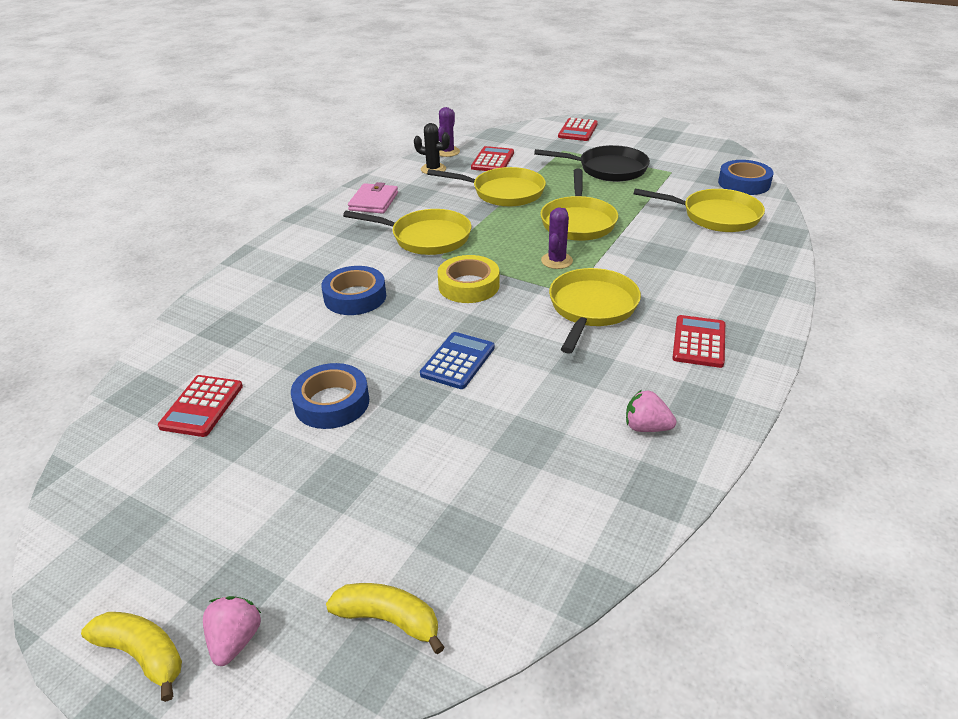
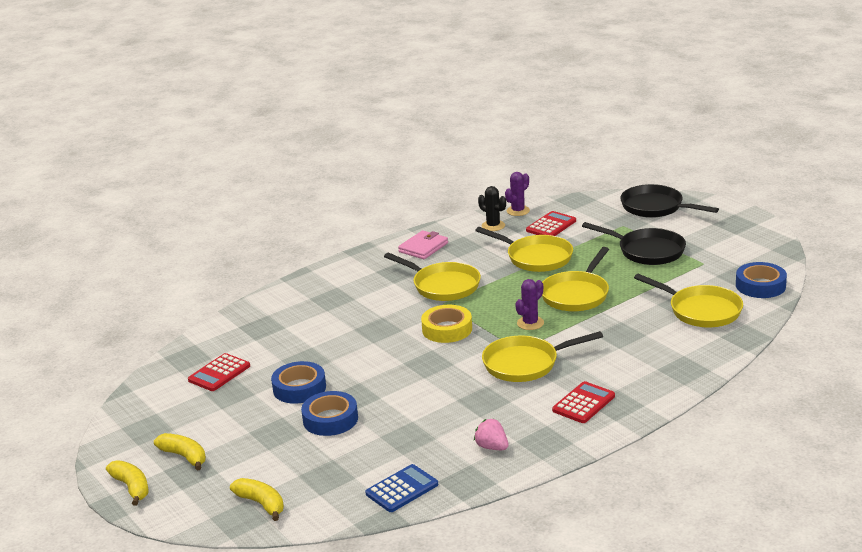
camera: 25 degrees right, 10 degrees down
pink strawberry [203,596,261,666] -> none
blue tape [321,266,386,315] -> blue tape moved to [301,391,358,436]
blue calculator [420,332,495,389] -> blue calculator moved to [365,464,438,512]
yellow pan [549,268,641,354] -> yellow pan turned 150 degrees counterclockwise [482,331,603,382]
red calculator [558,118,598,141] -> black pan [620,184,719,218]
none -> yellow banana [154,433,206,471]

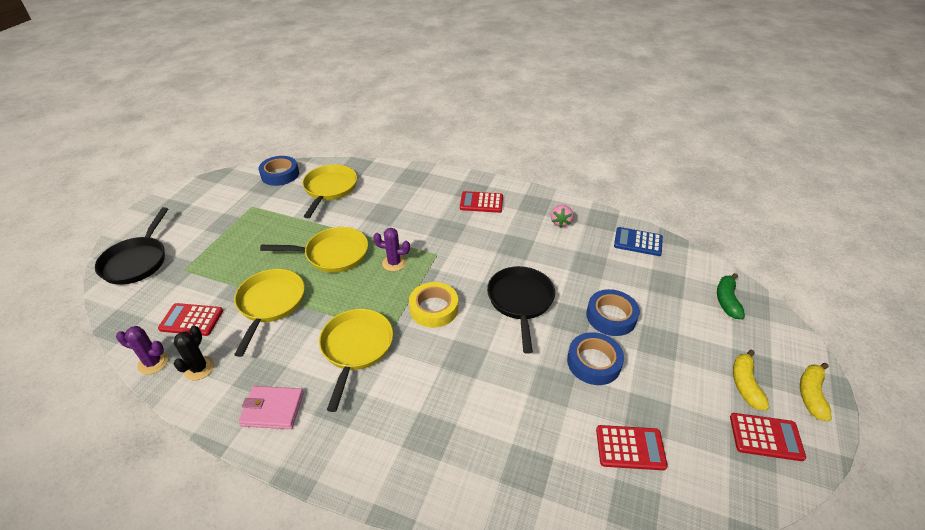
camera: 125 degrees left, 15 degrees up
yellow banana [230,478,284,521] -> green banana [717,273,745,319]
yellow pan [482,331,603,382] -> none
black pan [582,222,686,265] -> black pan moved to [487,266,555,354]
none -> red calculator [730,413,806,461]

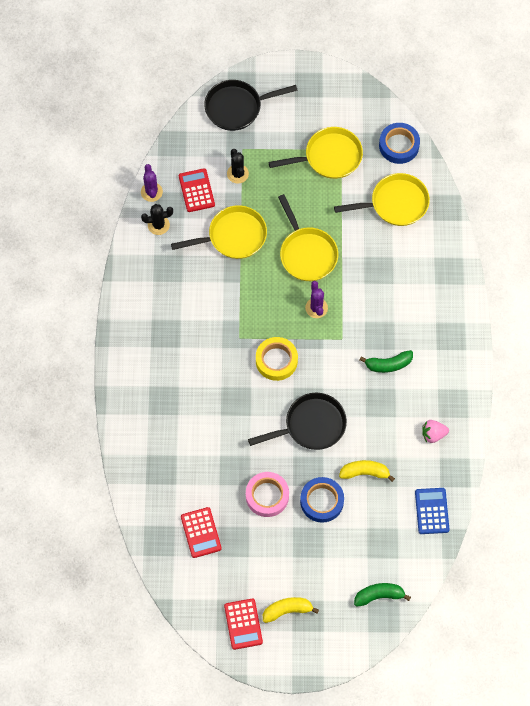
camera: 70 degrees right, 25 degrees up
pink wallet [239,386,304,429] -> none
yellow pan [319,309,393,412] -> yellow pan moved to [268,127,363,179]
red calculator [460,191,503,213] -> none
blue tape [567,332,624,385] -> pink tape [246,472,289,517]
yellow banana [800,363,832,422] -> yellow banana moved to [339,460,395,482]
none -> black cactus [227,149,249,184]
none -> green banana [360,350,413,373]

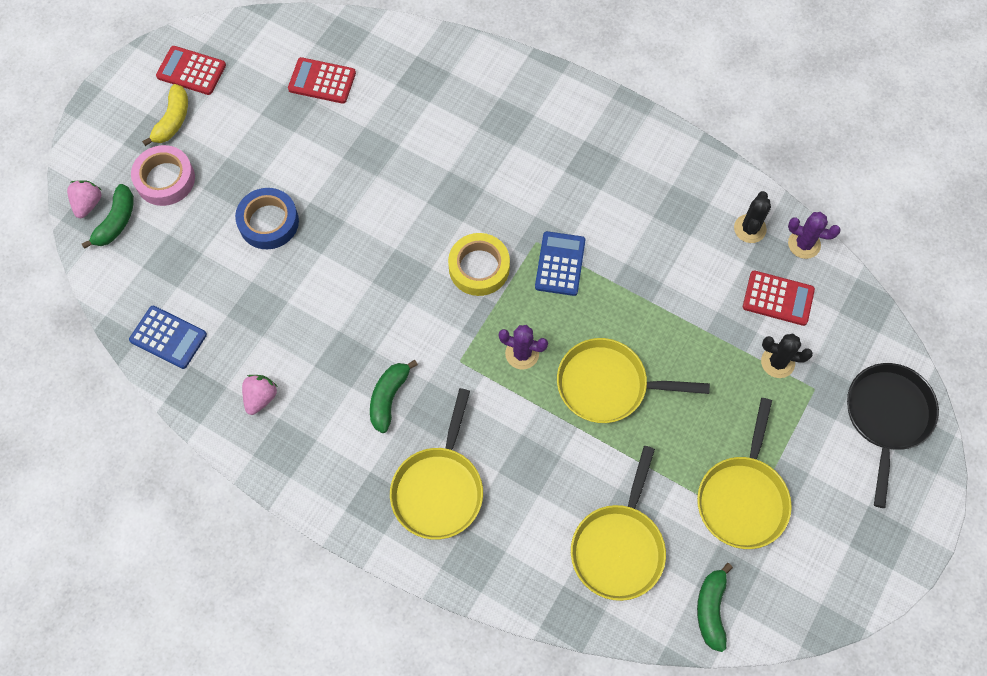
camera: 120 degrees right, 0 degrees up
yellow pan [171,205,267,259] -> yellow pan moved to [390,388,483,540]
pink tape [246,472,289,517] -> pink tape moved to [131,145,195,206]
black pan [248,393,347,450] -> none
yellow banana [339,460,395,482] -> none
blue tape [379,123,420,164] -> green banana [697,563,733,652]
none -> pink strawberry [67,180,101,218]
none -> blue calculator [535,231,585,296]

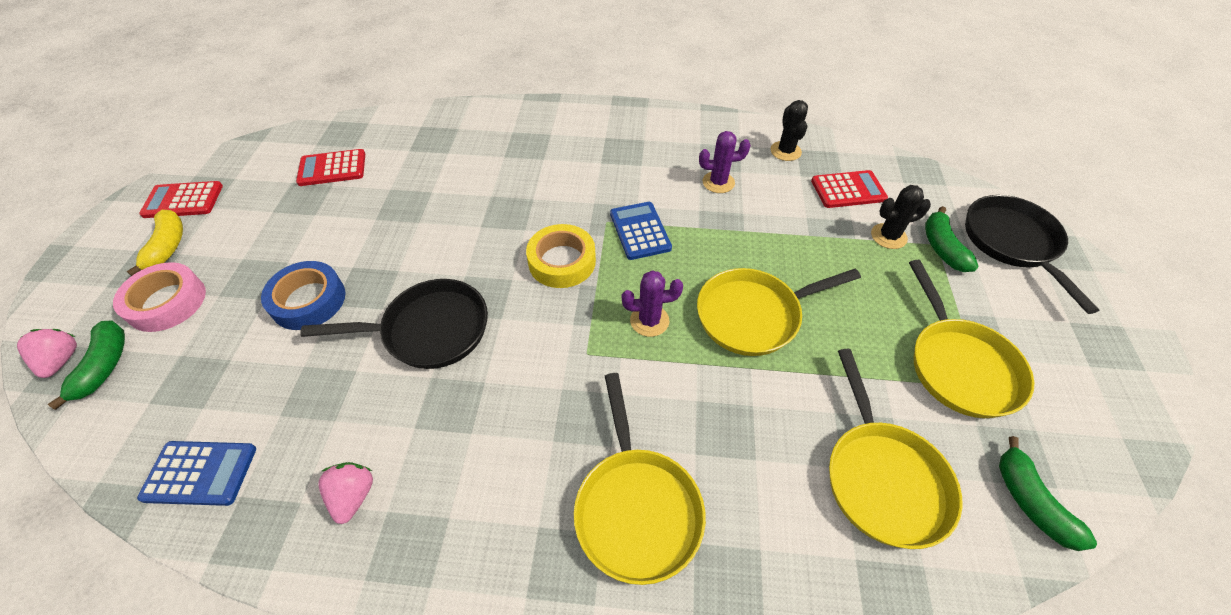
camera: 25 degrees left, 15 degrees down
green banana [370,360,418,433] -> green banana moved to [925,206,979,272]
purple cactus [788,212,841,259] -> purple cactus moved to [699,131,751,193]
none -> black pan [300,279,488,369]

